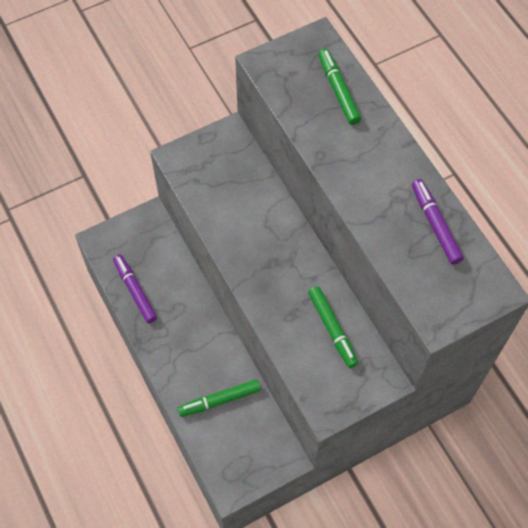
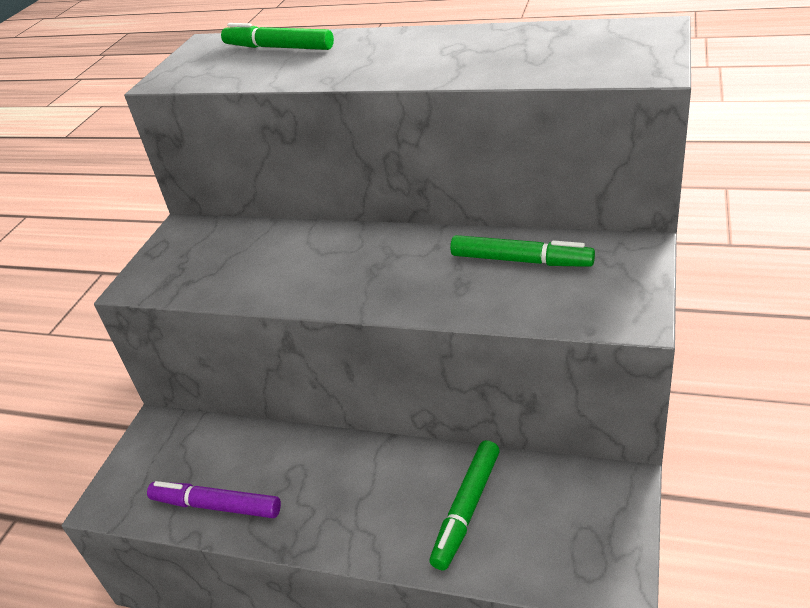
camera: 40 degrees left, 25 degrees down
purple marker [412,179,464,265] -> none

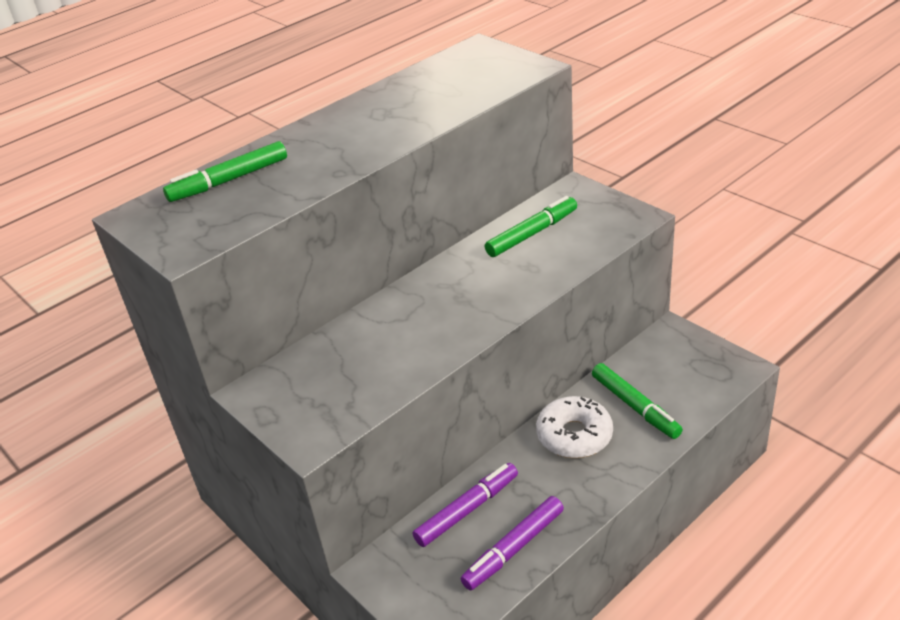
camera: 60 degrees left, 0 degrees up
none -> purple marker [413,463,518,547]
none -> white donut [536,396,613,458]

